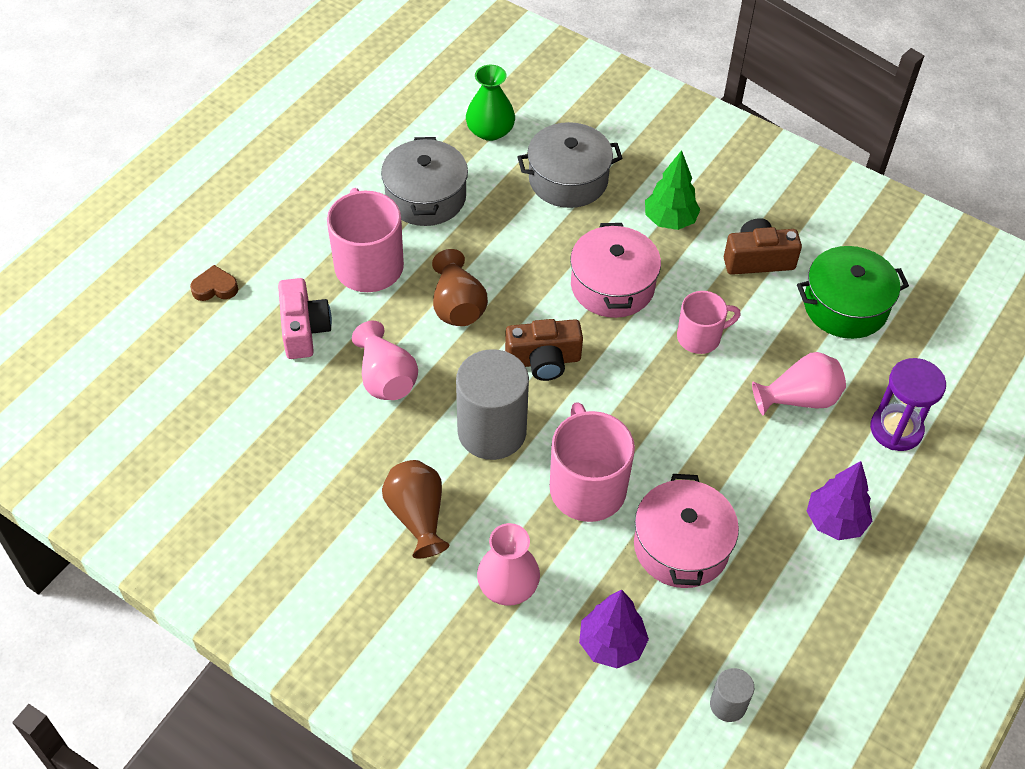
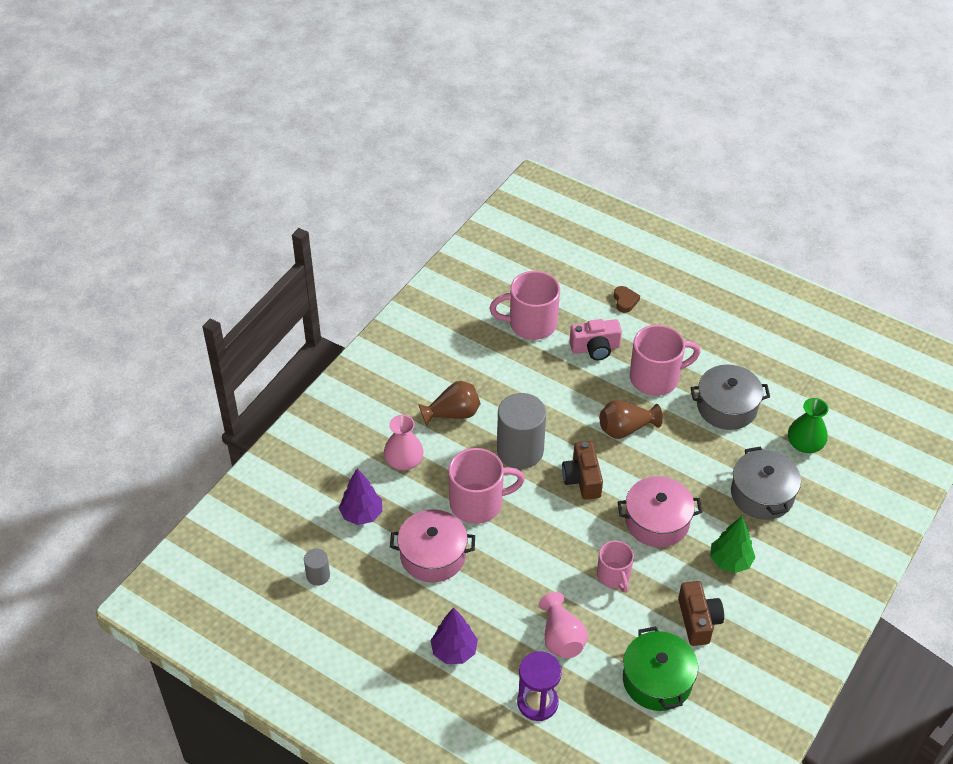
camera: 90 degrees right, 5 degrees down
pink vase [352,321,418,400] -> none
none -> pink mug [489,271,560,340]

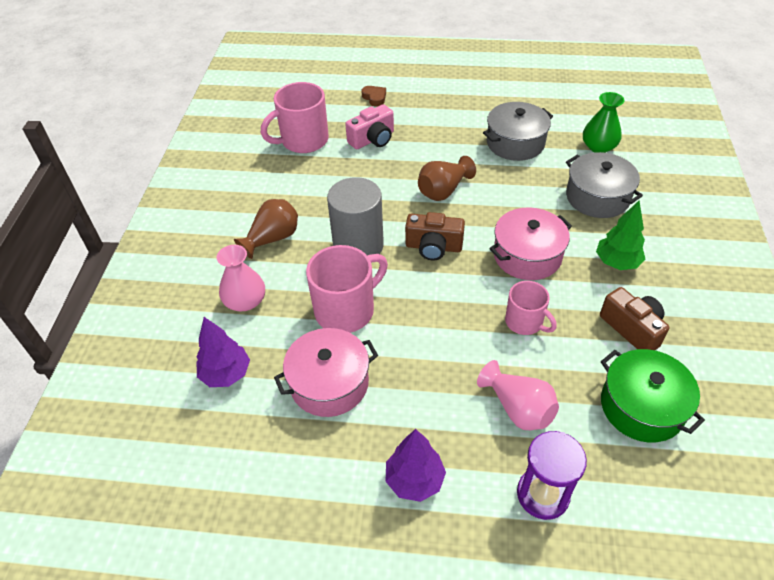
camera: 25 degrees left, 0 degrees up
grey cylinder [304,549,330,586] -> none
brown camera [562,441,603,500] -> brown camera turned 45 degrees counterclockwise [405,212,465,260]
pink mug [630,325,700,396] -> none

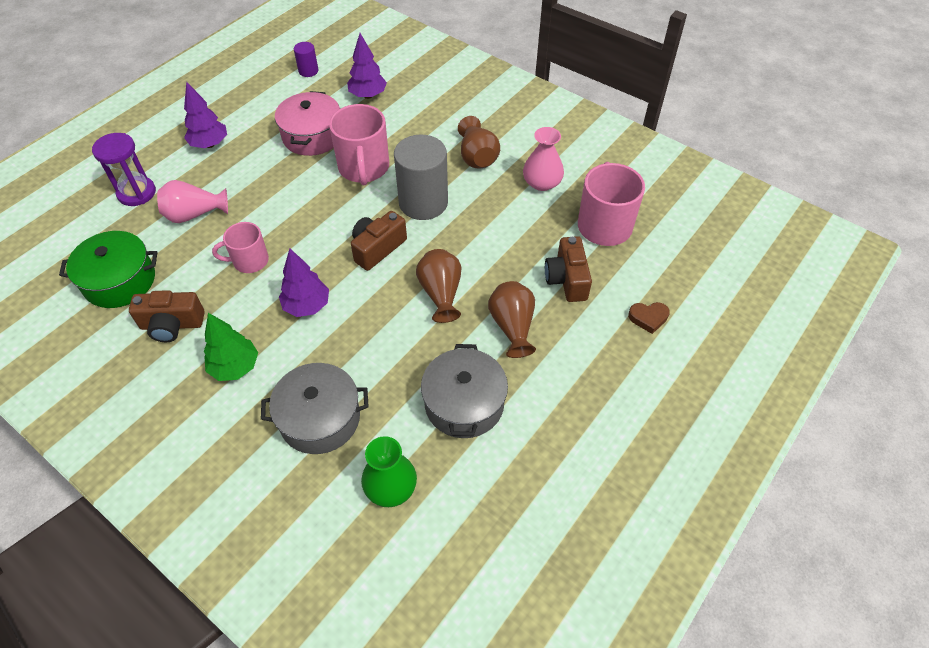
camera: 120 degrees right, 5 degrees up
pink vase [217,245,265,311] -> pink vase moved to [523,127,564,191]
pink camera [345,104,394,149] -> brown camera [545,236,592,302]
pink pot [489,207,572,280] -> purple tree [279,249,329,317]
none -> purple cylinder [294,42,318,77]
none -> brown vase [488,281,536,358]

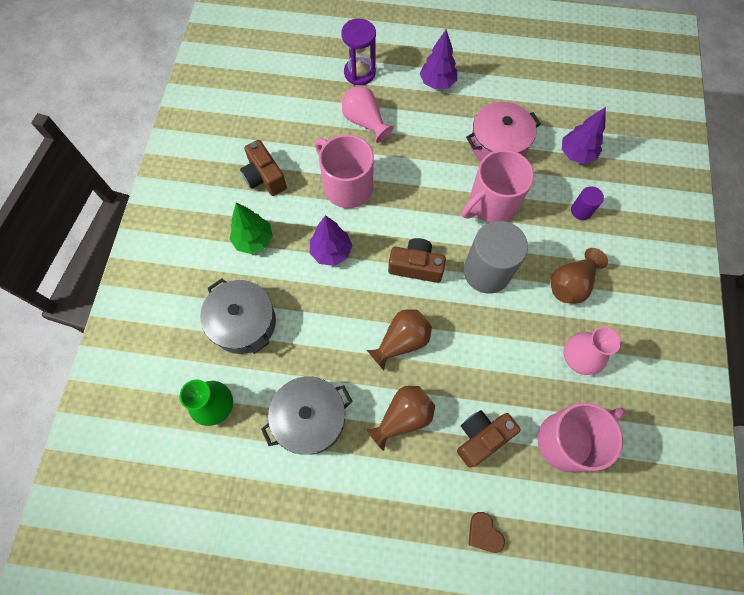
camera: 60 degrees right, 15 degrees up
green pot [59,231,157,308] -> none
pink mug [212,222,269,273] -> pink mug [315,134,374,208], size x1.63
purple cylinder [294,42,318,77] -> purple cylinder moved to [571,186,604,220]

